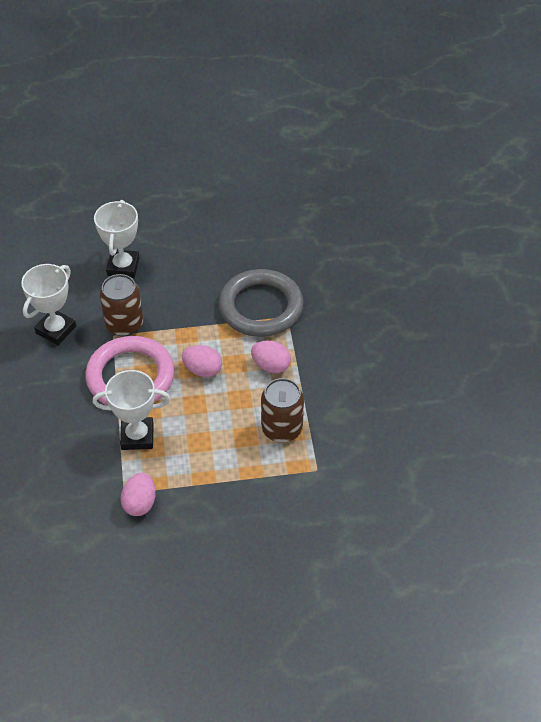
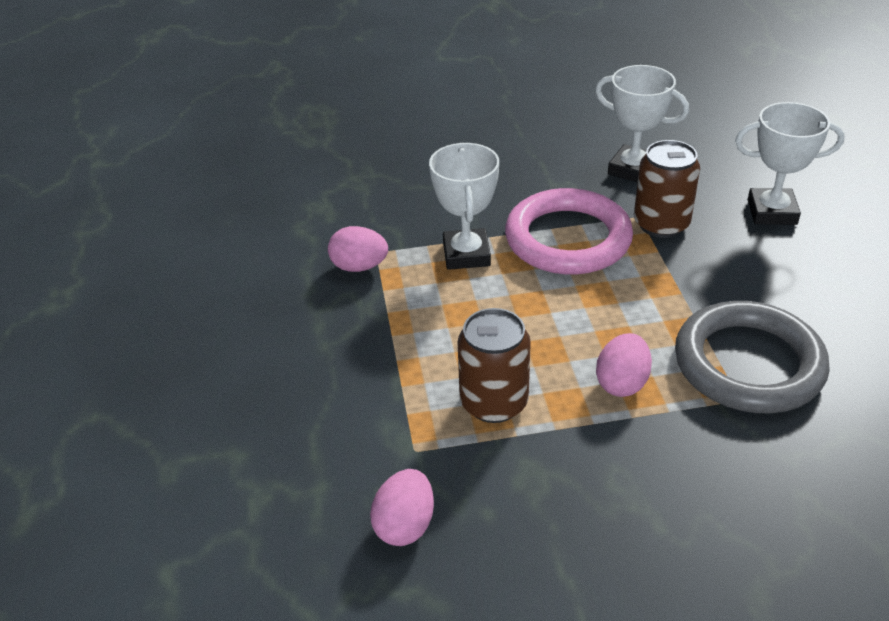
camera: 90 degrees right, 10 degrees down
pink egg [182,345,222,378] -> pink egg moved to [370,469,434,546]

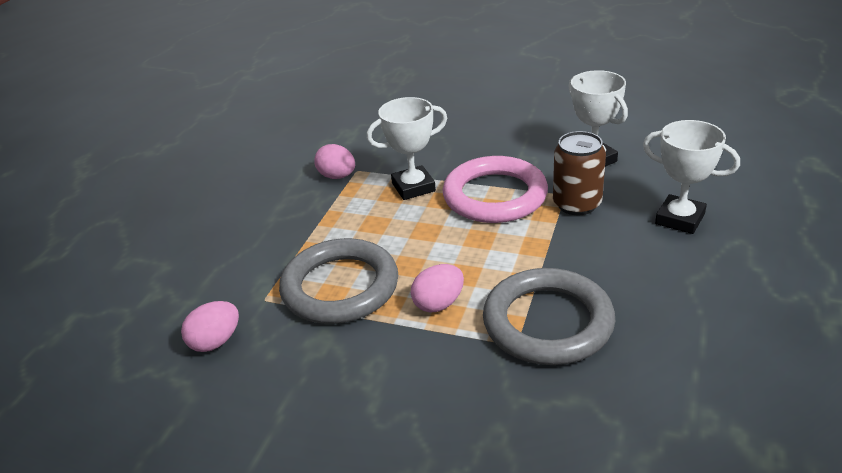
camera: 30 degrees right, 5 degrees down
white trophy [429,143,499,270] -> white trophy turned 45 degrees clockwise [367,97,447,200]
brown can [458,308,531,423] -> grey ring [279,238,398,324]

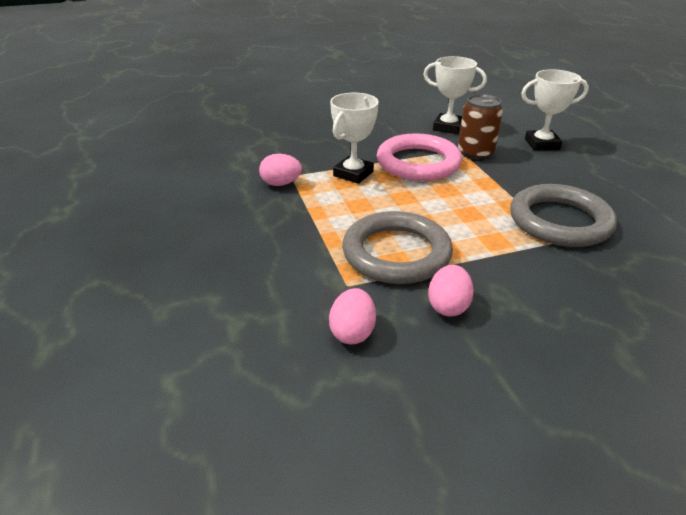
camera: 40 degrees left, 0 degrees up
pink egg [411,264,464,313] -> pink egg moved to [428,265,474,316]

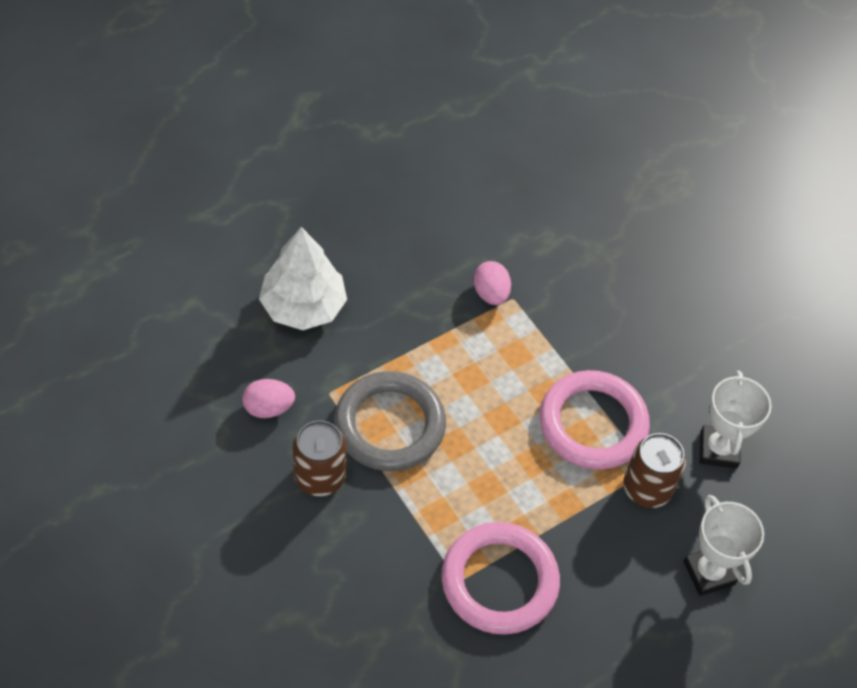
camera: 70 degrees right, 20 degrees up
white trophy [330,93,379,184] -> none
pink egg [428,265,474,316] -> brown can [293,420,346,496]
grey ring [510,184,617,247] -> pink ring [441,522,560,635]
none -> white tree [259,227,347,330]

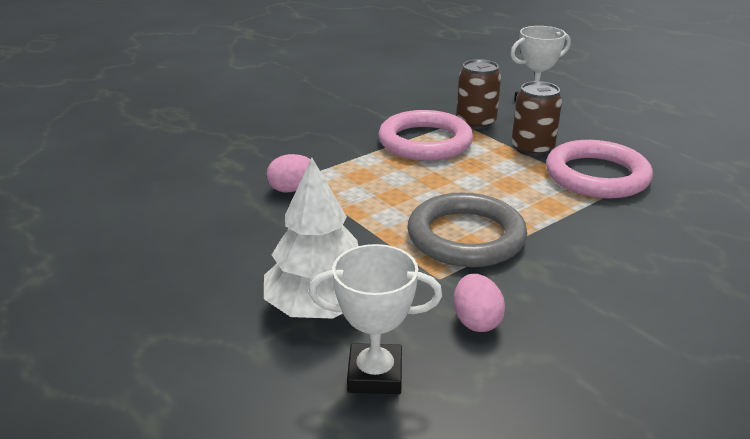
camera: 90 degrees left, 25 degrees down
brown can [293,420,346,496] -> brown can moved to [512,81,562,156]
white trophy [700,371,772,469] -> white trophy moved to [309,244,442,394]

